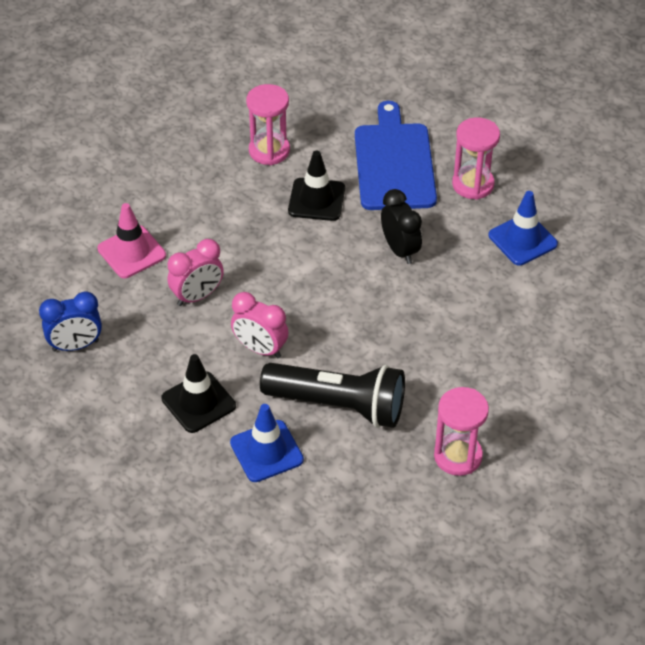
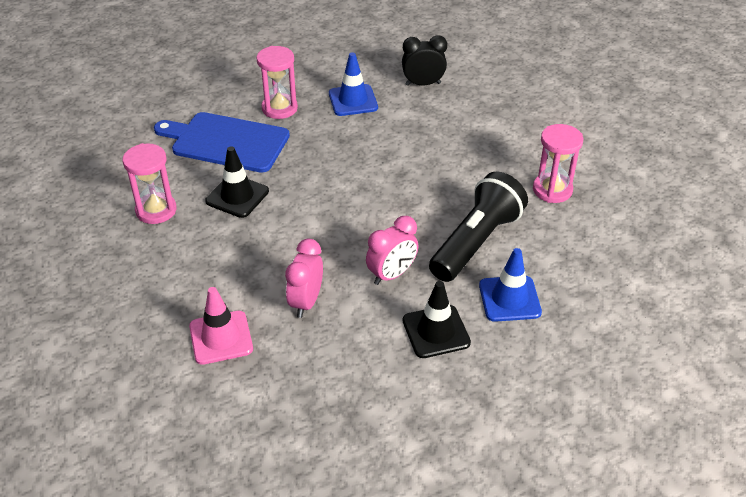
camera: 70 degrees left, 5 degrees down
blue clock [39,291,102,351] -> none
pink clock [167,239,224,306] -> pink clock turned 150 degrees counterclockwise [285,239,323,318]
black clock [381,189,422,264] -> black clock moved to [402,35,447,86]

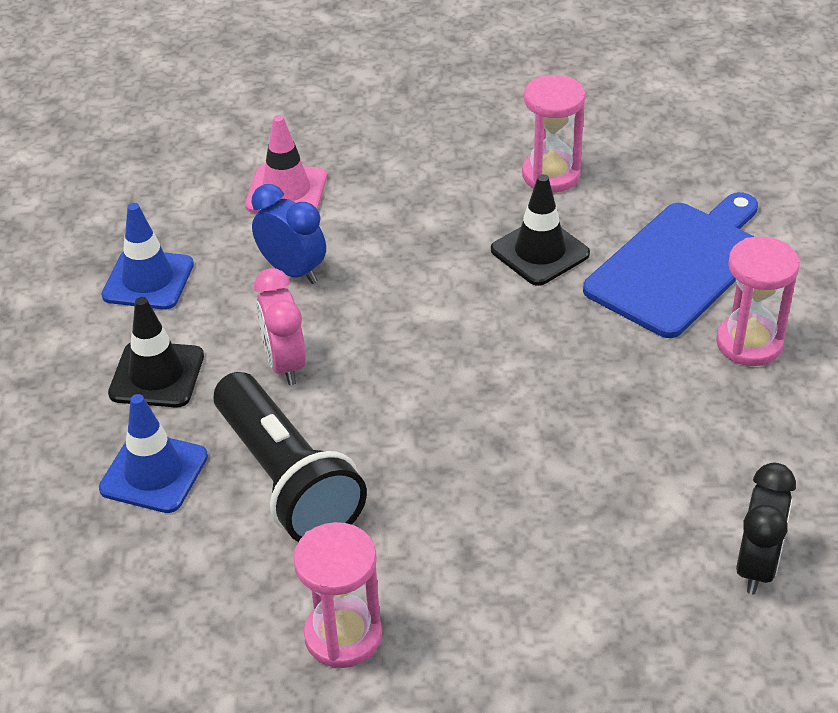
camera: 115 degrees right, 0 degrees up
pink clock [285,239,323,318] -> blue clock [251,184,326,284]
blue traffic cone [329,52,378,116] -> blue traffic cone moved to [101,203,194,310]

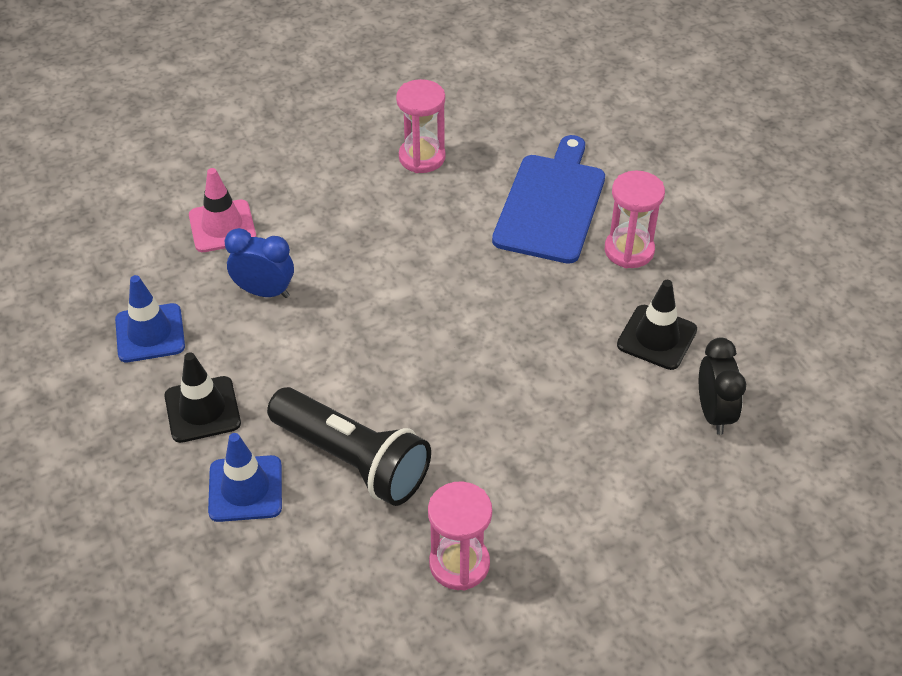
camera: 25 degrees left, 5 degrees up
pink clock [254,268,306,385] -> none
black traffic cone [491,174,590,286] -> black traffic cone moved to [617,280,697,370]

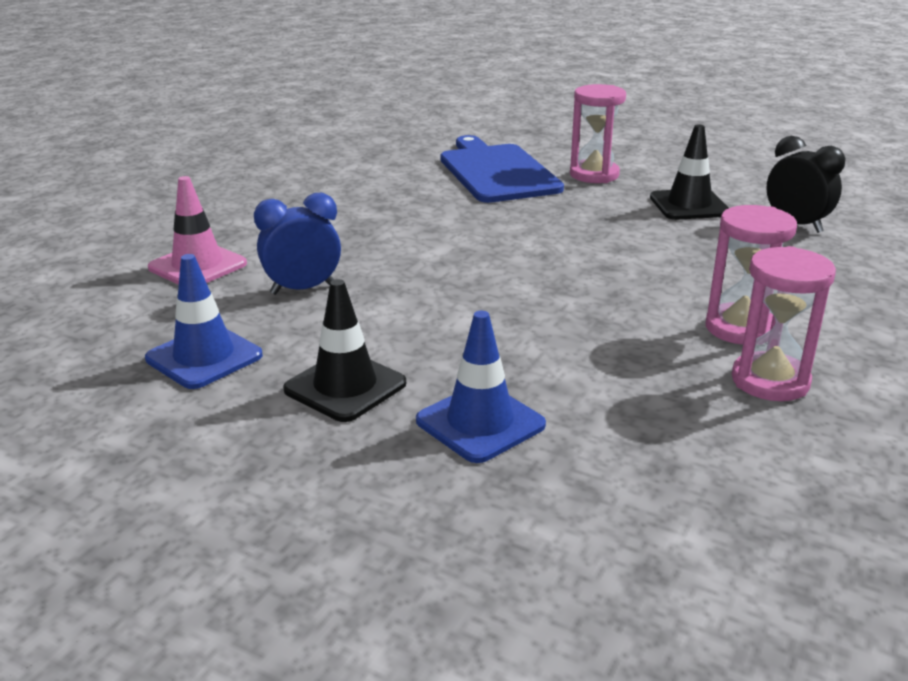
camera: 35 degrees left, 20 degrees down
black flashlight [267,387,431,506] -> none
pink hourglass [396,79,446,173] -> pink hourglass moved to [705,205,797,345]

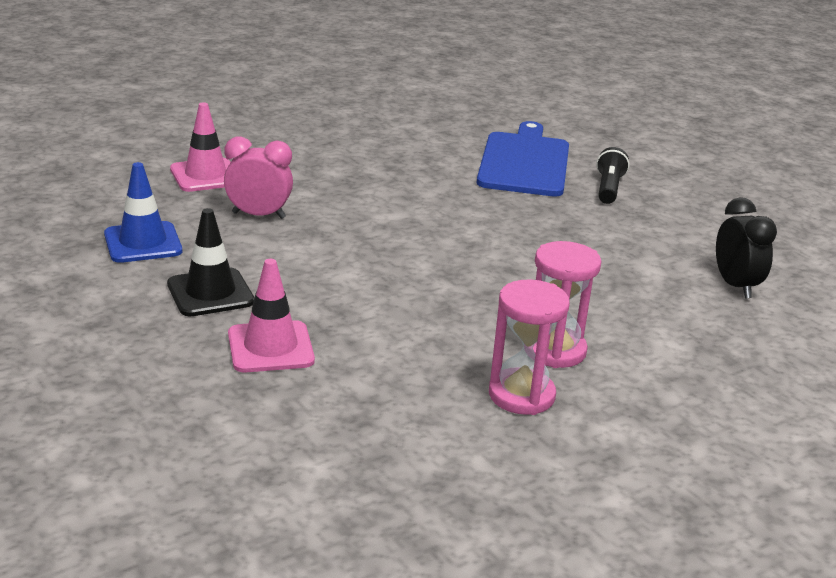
camera: 25 degrees right, 0 degrees up
blue clock [254,193,341,295] -> pink clock [224,137,293,219]
blue traffic cone [416,311,546,463] -> pink traffic cone [228,259,315,372]
pink hourglass [570,84,626,183] -> black flashlight [596,147,630,204]
black traffic cone [650,124,729,220] -> none

